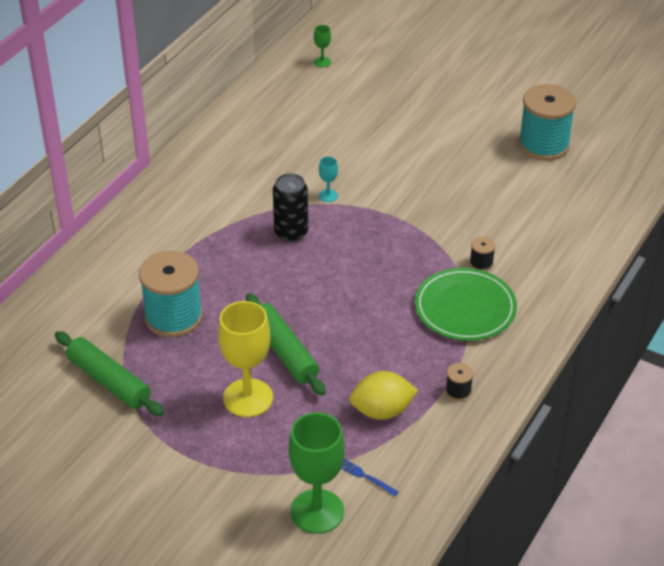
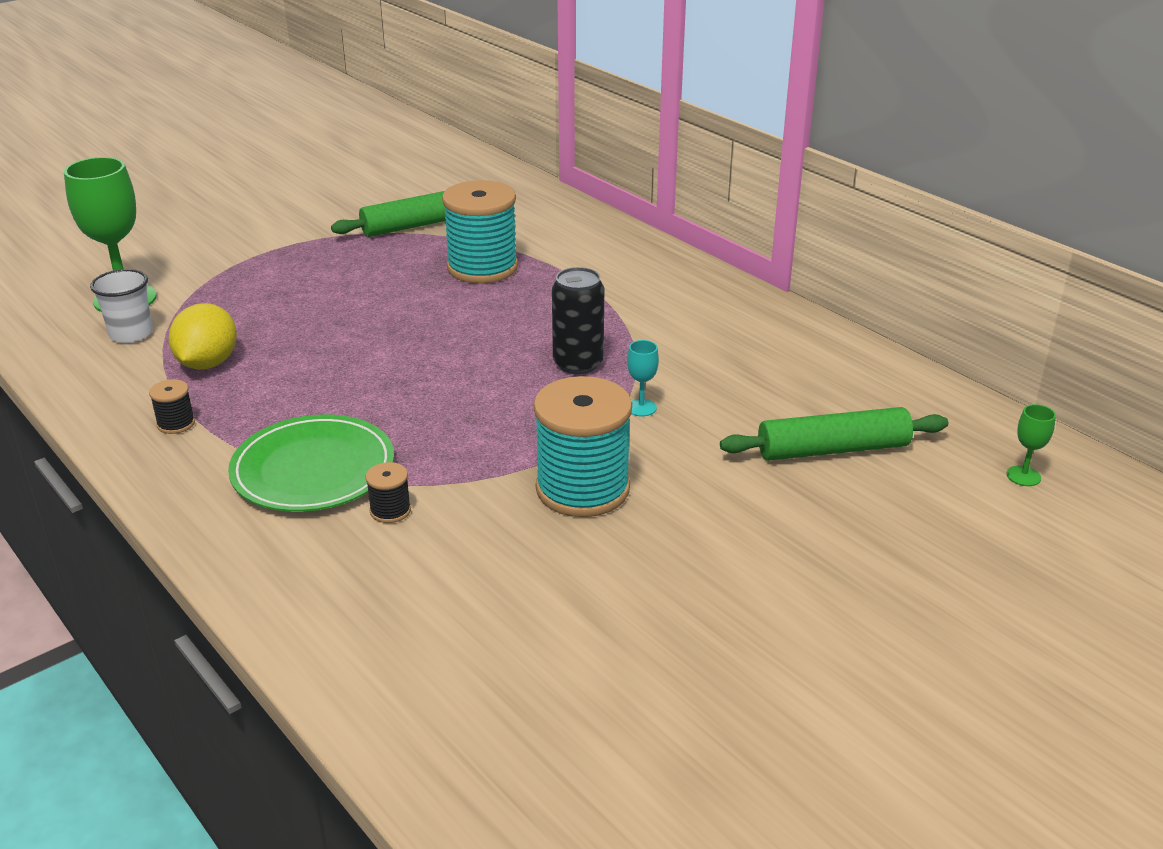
camera: 110 degrees right, 10 degrees down
yellow goblet [218,301,273,417] -> none
green rolling pin [246,293,325,396] -> green rolling pin moved to [720,407,948,461]
blue fork [341,459,399,496] -> white cup [90,269,153,343]
turquoise spool [518,84,576,161] -> turquoise spool moved to [533,376,632,517]

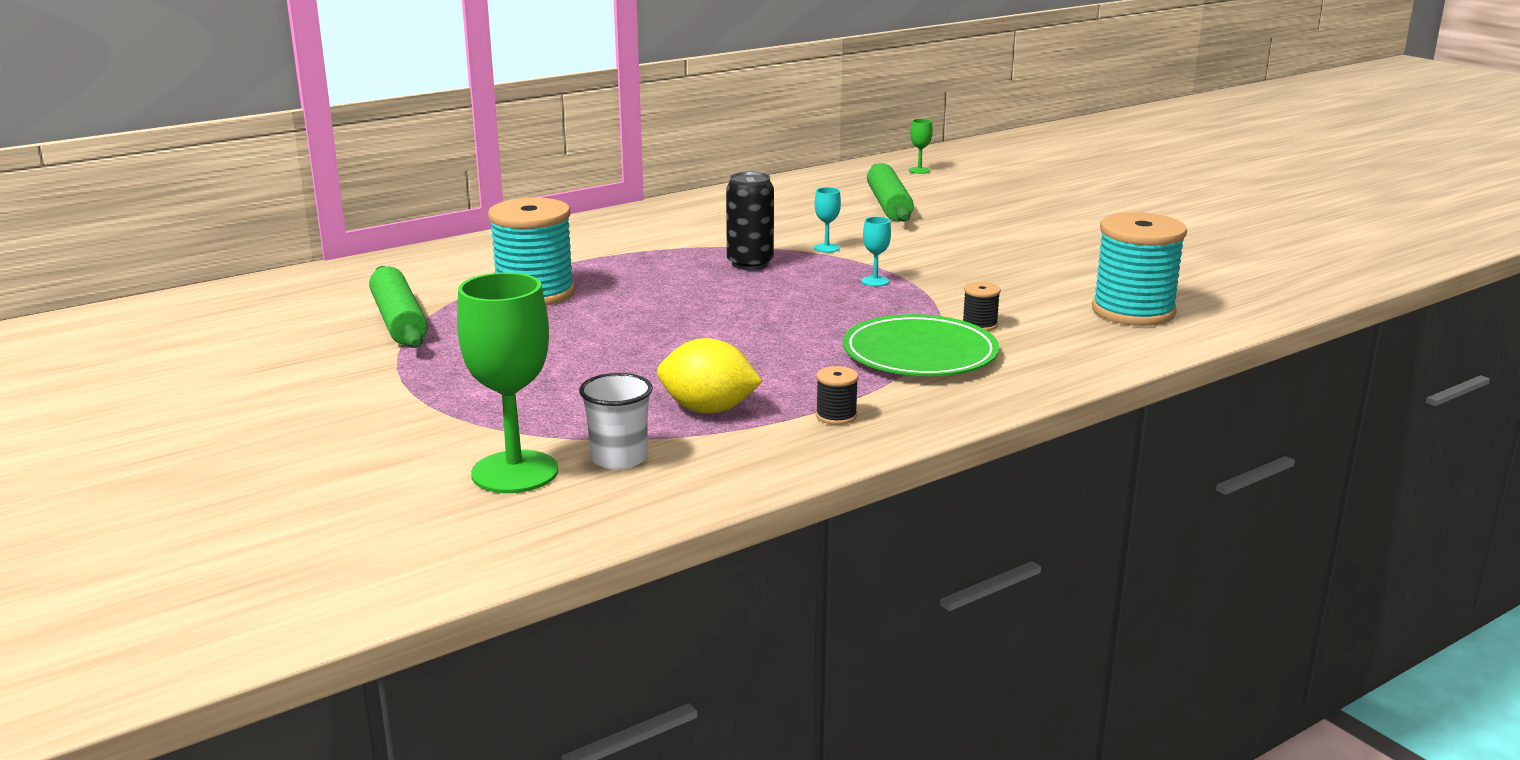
camera: 85 degrees left, 10 degrees down
turquoise spool [533,376,632,517] -> turquoise spool moved to [1092,212,1187,326]
none -> turquoise goblet [862,217,891,286]

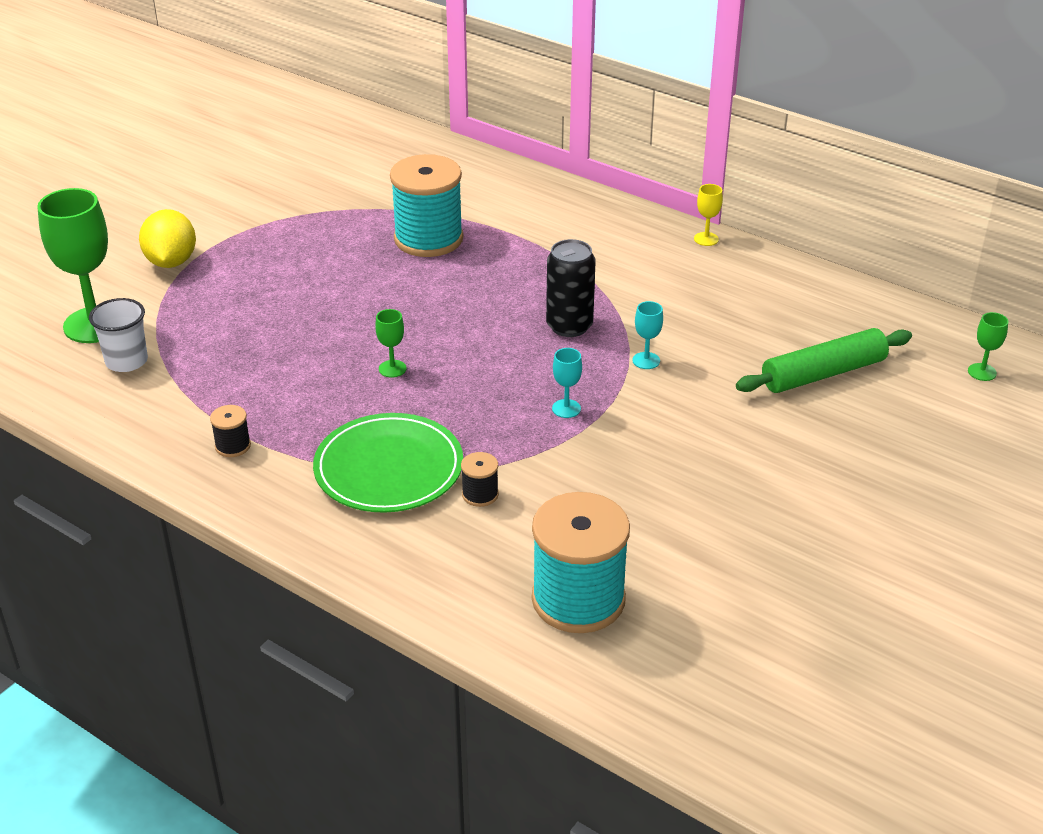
camera: 70 degrees right, 15 degrees up
green rolling pin [369,266,428,348] -> none
yellow lemon [657,338,763,413] -> yellow lemon moved to [139,209,196,268]
none -> green goblet [375,309,407,378]
none -> yellow goblet [694,184,723,246]

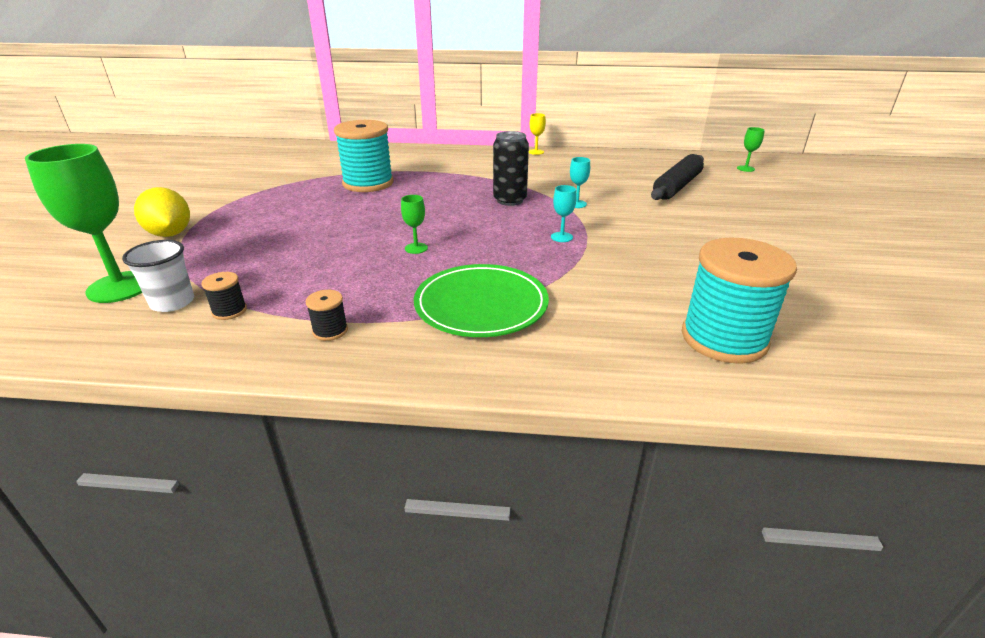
camera: 30 degrees left, 5 degrees down
black spool [461,452,499,507] -> black spool moved to [201,272,247,320]
green rolling pin [736,328,912,393] -> black rolling pin [651,154,704,200]

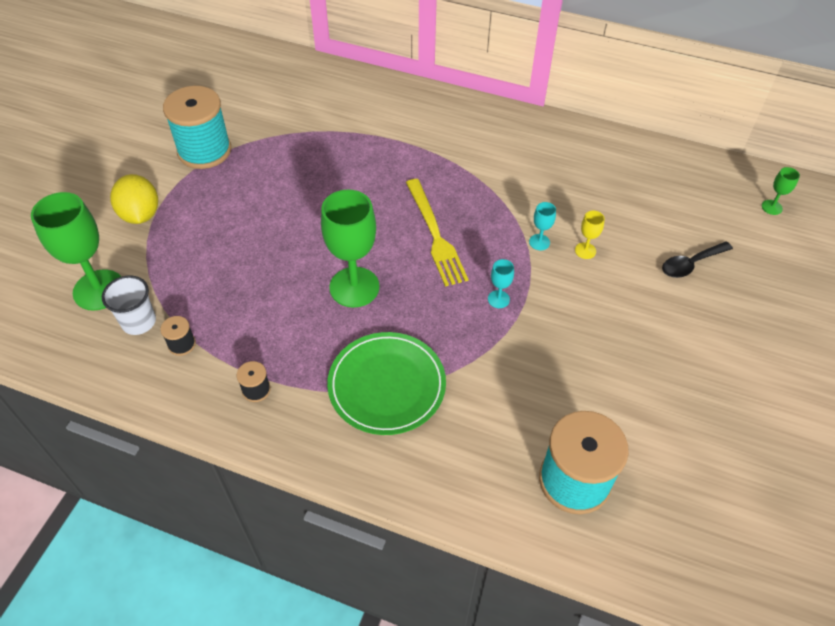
camera: 15 degrees right, 20 degrees up
turquoise spool [334,120,394,192] -> turquoise spool moved to [163,86,231,169]
green goblet [401,195,428,254] -> green goblet [321,190,379,308], size x2.28
black can [493,131,529,206] -> none
yellow goblet [529,113,546,155] -> yellow goblet moved to [575,211,605,259]
black rolling pin [651,154,704,200] -> none
none -> yellow fork [406,179,468,286]
none -> black spoon [662,241,733,278]

